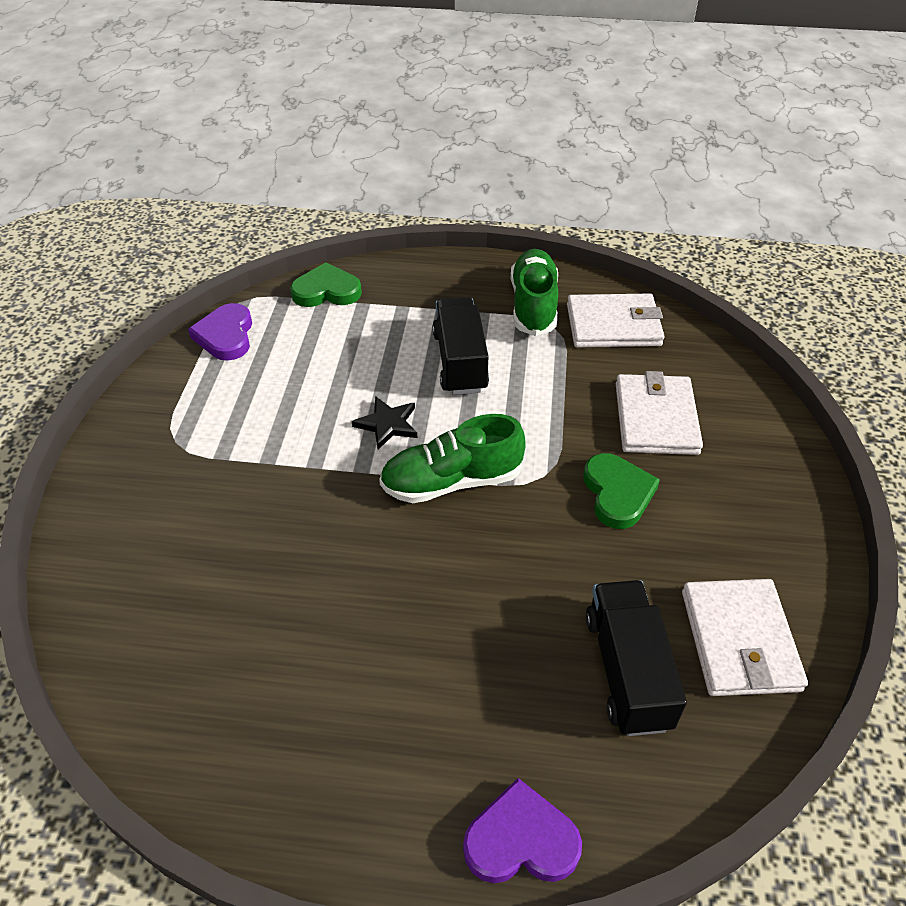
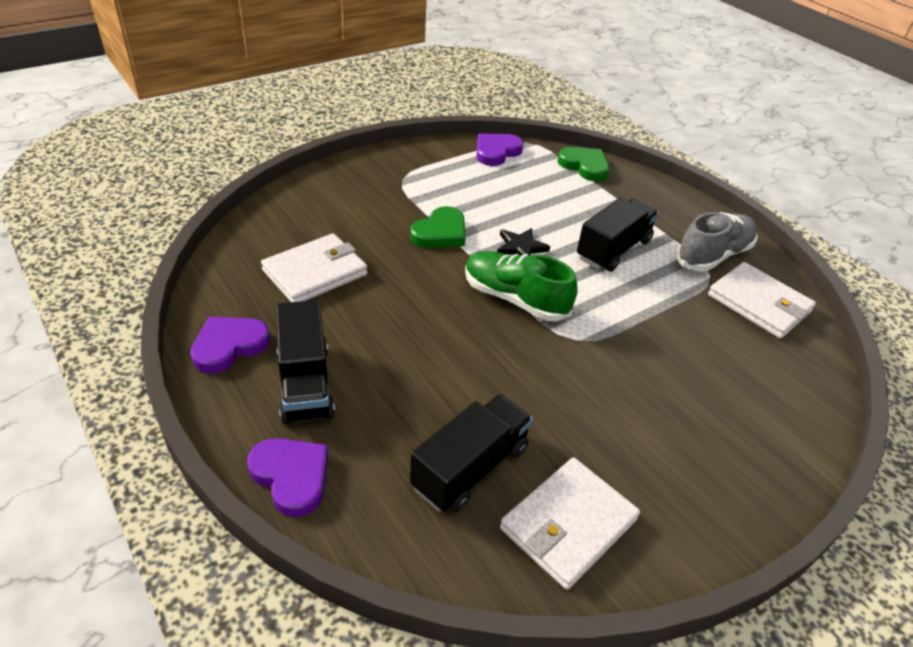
camera: 45 degrees right, 5 degrees down
green shoe [510,249,558,336] -> grey shoe [675,212,758,271]
green heart [583,453,660,529] -> green heart moved to [410,206,465,248]
white wallet [616,371,703,455] -> white wallet moved to [261,233,368,302]
none -> purple heart [191,317,270,374]
none -> black truck [276,300,335,424]

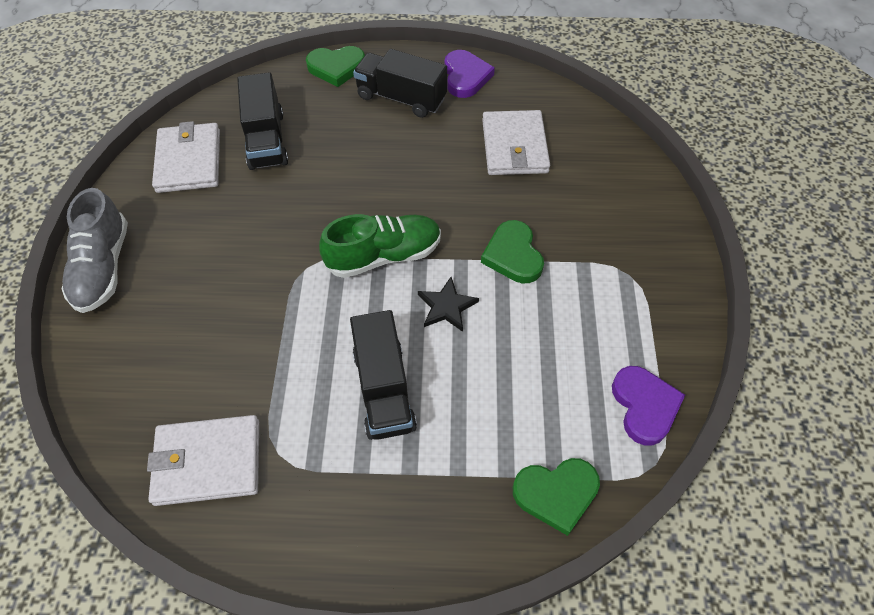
camera: 130 degrees right, 15 degrees up
purple heart [247,438,328,517] -> green heart [306,46,365,87]
grey shoe [675,212,758,271] -> grey shoe moved to [62,188,128,313]

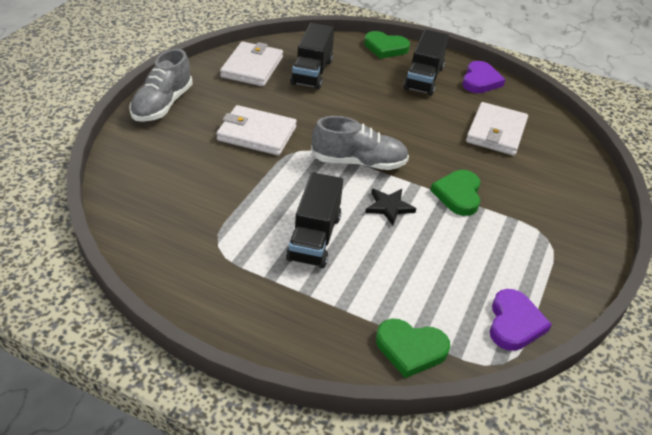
camera: 20 degrees right, 15 degrees down
white wallet [147,415,259,506] -> white wallet moved to [216,105,297,155]
green shoe [319,214,441,278] -> grey shoe [311,116,409,170]
black truck [353,49,447,118] -> black truck turned 120 degrees counterclockwise [404,29,449,96]

